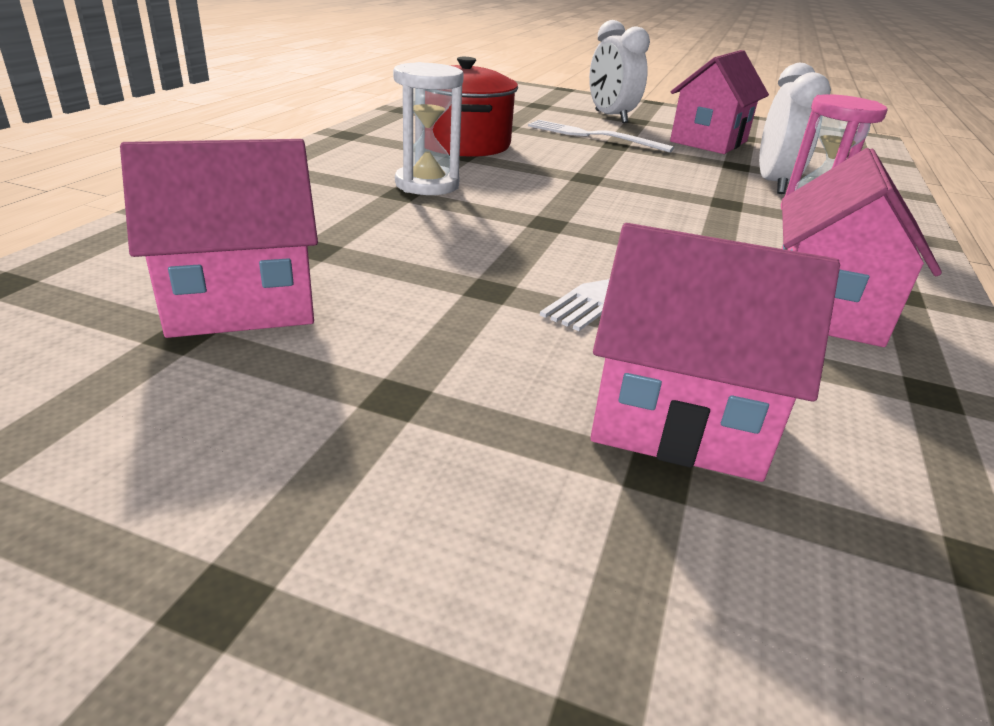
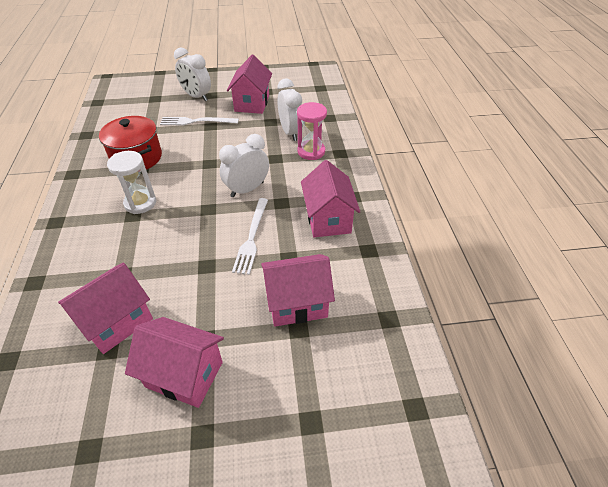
camera: 25 degrees left, 15 degrees up
none -> pink house [125,317,224,408]
none -> white clock [219,134,269,197]

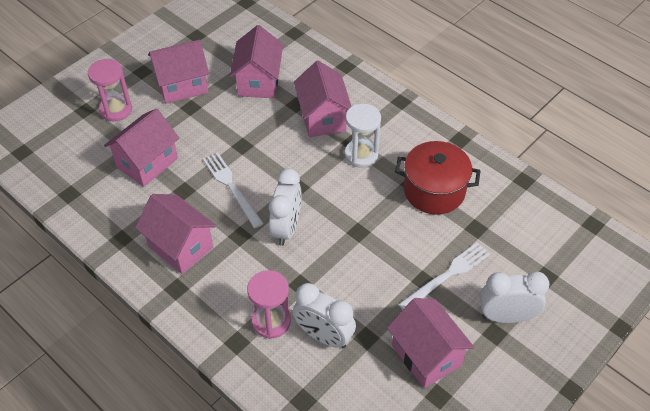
camera: 140 degrees right, 5 degrees up
none -> pink hourglass [88,59,132,121]
none -> pink house [294,61,352,137]

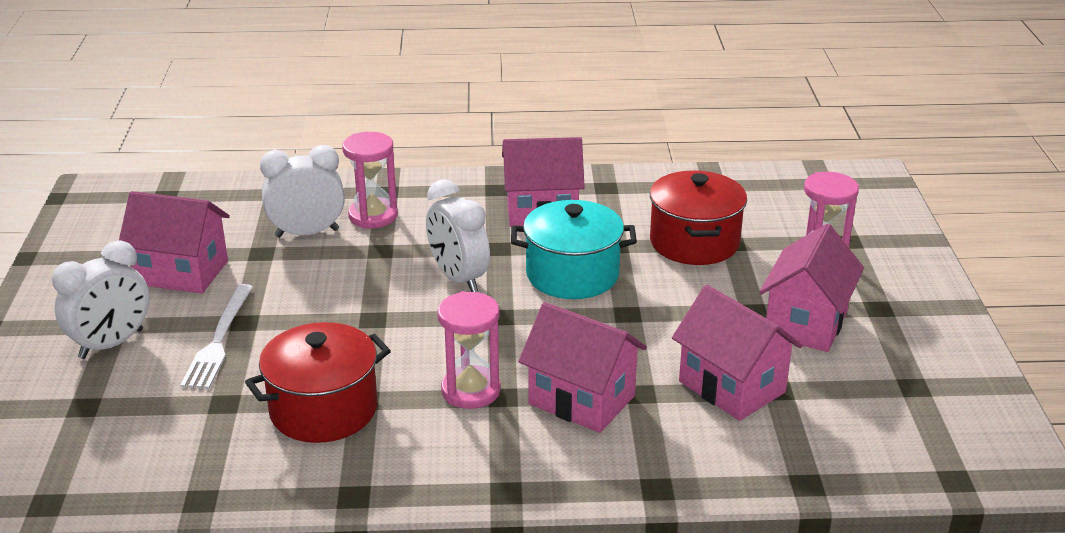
camera: 135 degrees right, 20 degrees down
pink house [104,108,179,187] -> red pot [650,170,747,265]
white fork [203,152,264,228] -> turquoise pot [511,200,637,299]
white hourglass [345,104,381,168] -> pink hourglass [437,291,501,409]

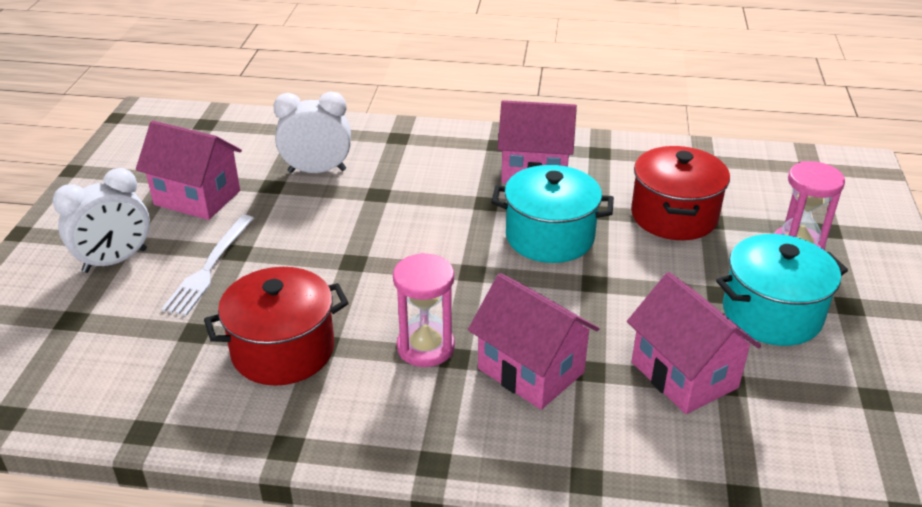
camera: 10 degrees right, 5 degrees up
pink hourglass [342,132,398,229] -> none
white clock [426,179,490,292] -> none
pink house [759,224,864,352] -> turquoise pot [716,234,848,346]

